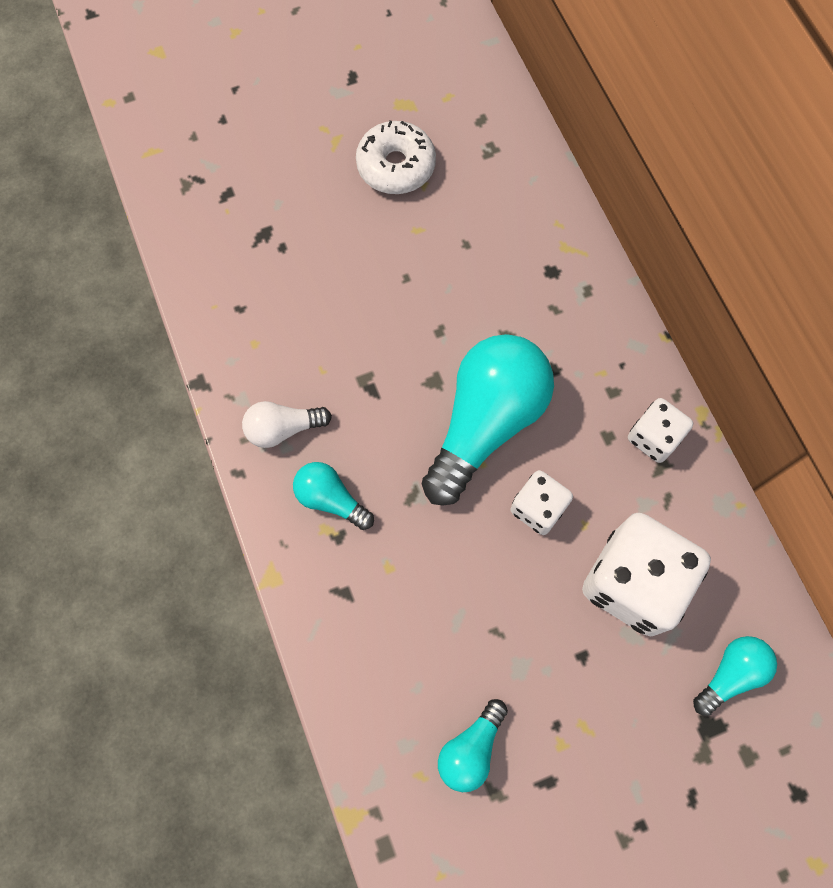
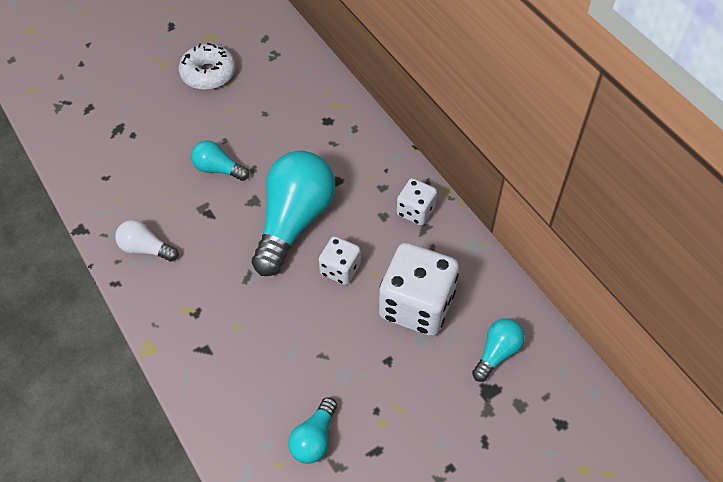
camera: 10 degrees left, 15 degrees down
white light bulb [242,401,332,448] -> white light bulb turned 45 degrees clockwise [115,220,178,262]
turquoise light bulb [293,462,374,530] -> turquoise light bulb moved to [191,140,249,181]

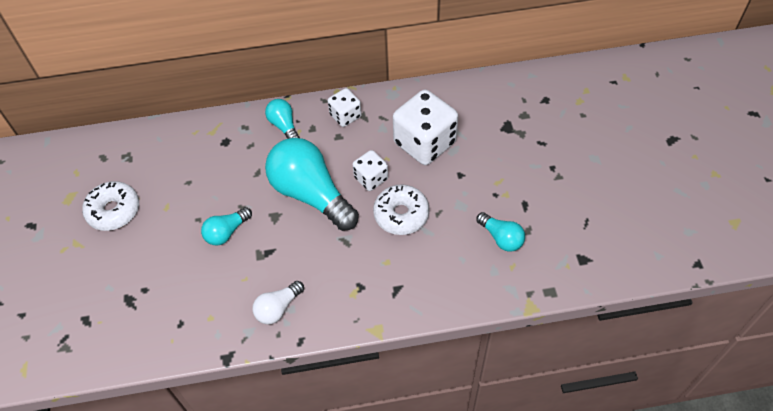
camera: 65 degrees left, 0 degrees up
turquoise light bulb [472,318,525,382] -> turquoise light bulb moved to [265,99,300,139]
none -> white donut [373,184,430,235]

